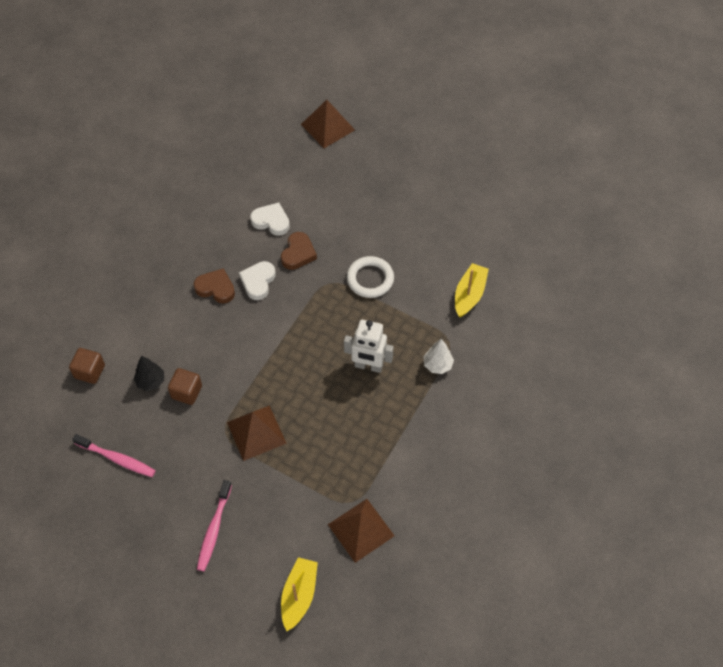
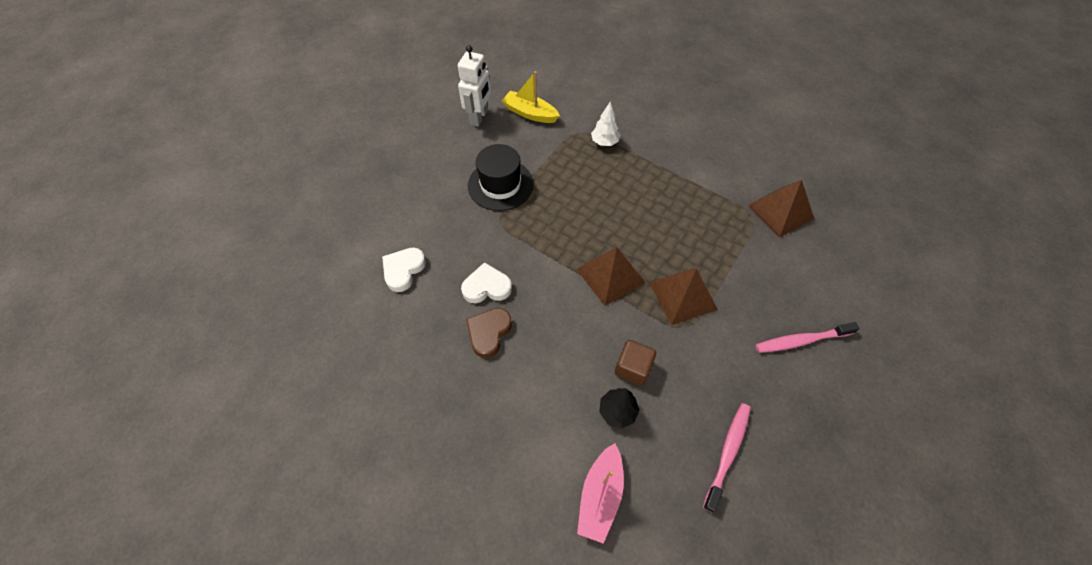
camera: 85 degrees left, 0 degrees up
brown cube [69,348,105,384] -> pink boat [577,443,624,544]
pink toothbrush [197,480,232,571] -> pink toothbrush turned 150 degrees clockwise [755,322,860,353]
white heart [239,261,276,300] -> white heart turned 150 degrees clockwise [461,262,512,303]
brown heart [281,232,317,270] -> none
yellow boat [281,557,318,631] -> none
brown pyramid [301,100,355,148] -> brown pyramid moved to [576,247,646,306]
white robot [344,320,394,373] -> white robot moved to [458,45,491,127]
white ring [347,256,394,298] -> black hat [468,144,534,211]

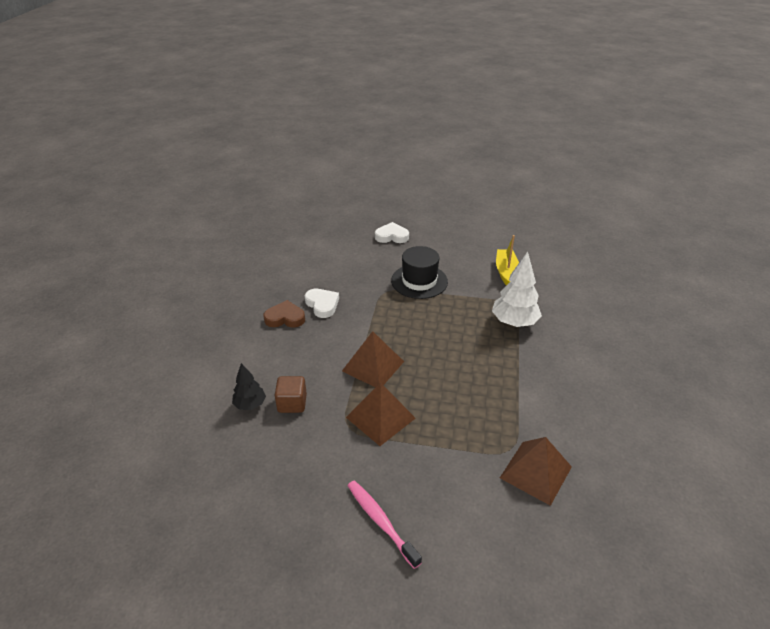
camera: 65 degrees right, 20 degrees down
white heart [382,248,426,292] -> white heart moved to [375,222,409,243]
white robot [458,45,491,127] -> none
pink boat [577,443,624,544] -> none
white tree [591,101,620,146] -> white tree [492,251,542,327], size x1.69
pink toothbrush [703,403,751,513] -> none

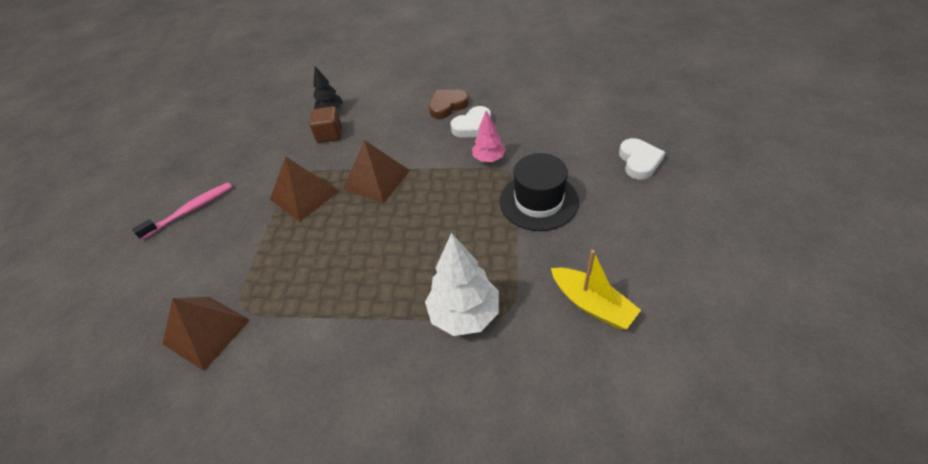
camera: 90 degrees right, 10 degrees up
brown heart [263,300,305,328] -> brown heart turned 120 degrees counterclockwise [429,90,469,119]
yellow boat [496,235,519,286] -> yellow boat turned 45 degrees clockwise [551,250,641,329]
none -> pink tree [472,111,506,162]

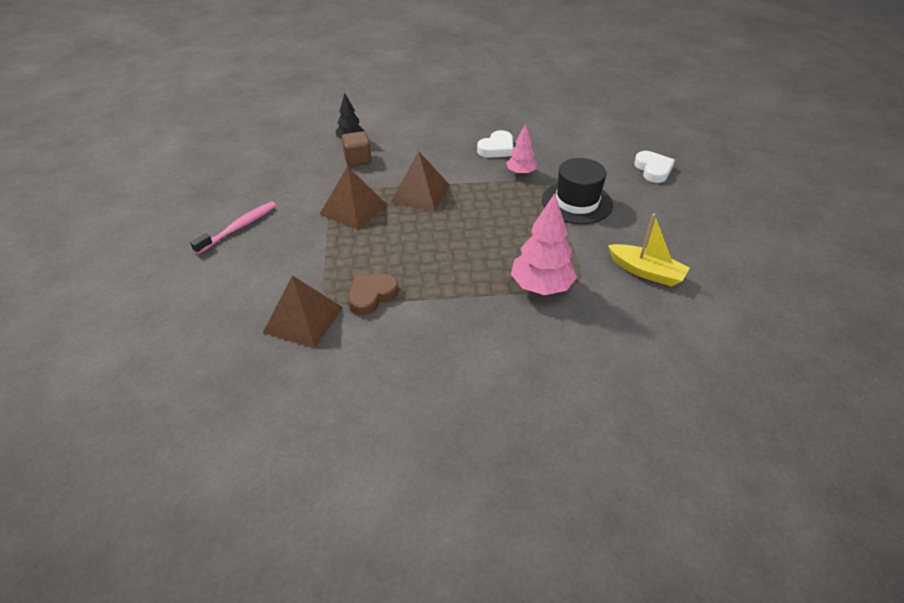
camera: 15 degrees left, 5 degrees down
white tree [425,233,499,336] -> pink tree [511,193,577,295]
brown heart [429,90,469,119] -> brown heart moved to [348,274,399,315]

